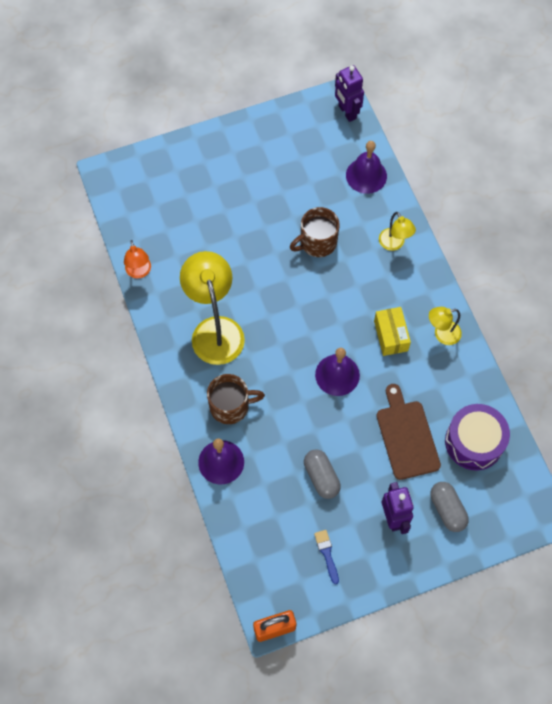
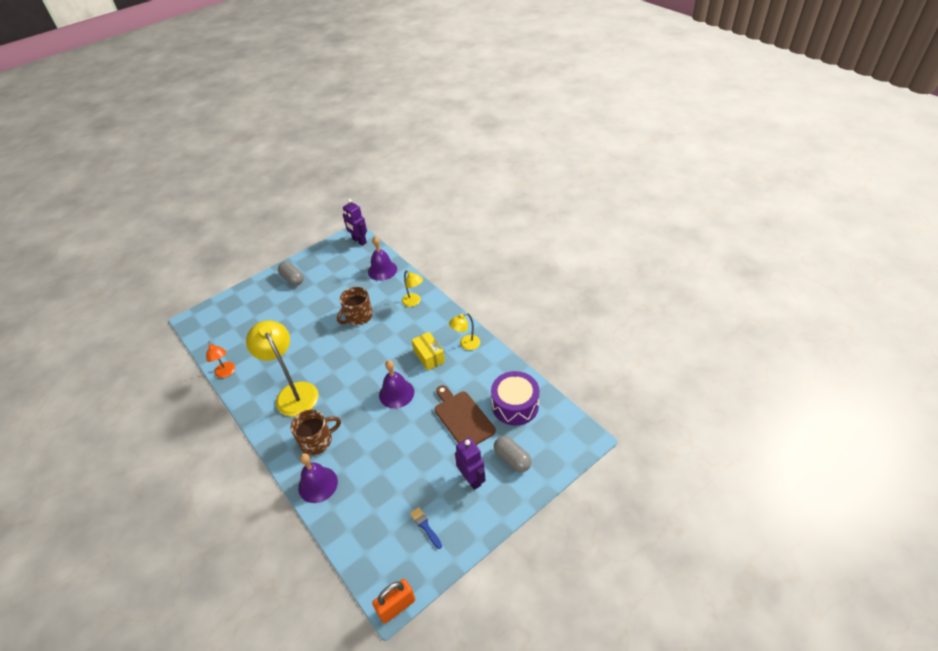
camera: 15 degrees left, 20 degrees down
grey capsule [304,450,341,499] -> grey capsule moved to [278,262,304,286]

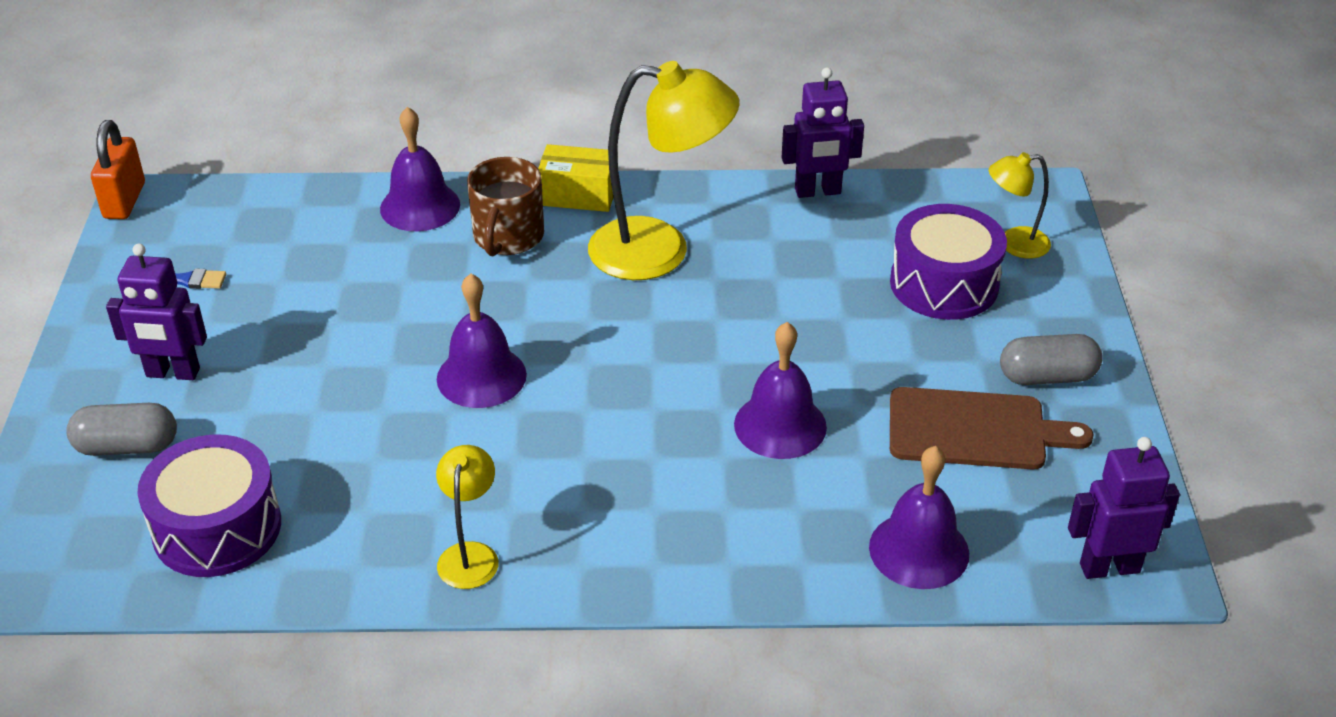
camera: 125 degrees right, 5 degrees down
orange lamp [206,342,235,378] -> purple robot [782,67,864,198]
brown mug [337,287,373,325] -> purple bell [734,322,827,459]
yellow lamp [402,270,423,307] -> yellow lamp moved to [989,152,1051,259]
yellow box [412,332,445,371] -> yellow box moved to [538,144,613,212]
brown cutting board [435,385,496,445] -> brown cutting board moved to [890,387,1094,470]
none -> purple drum [890,204,1007,320]

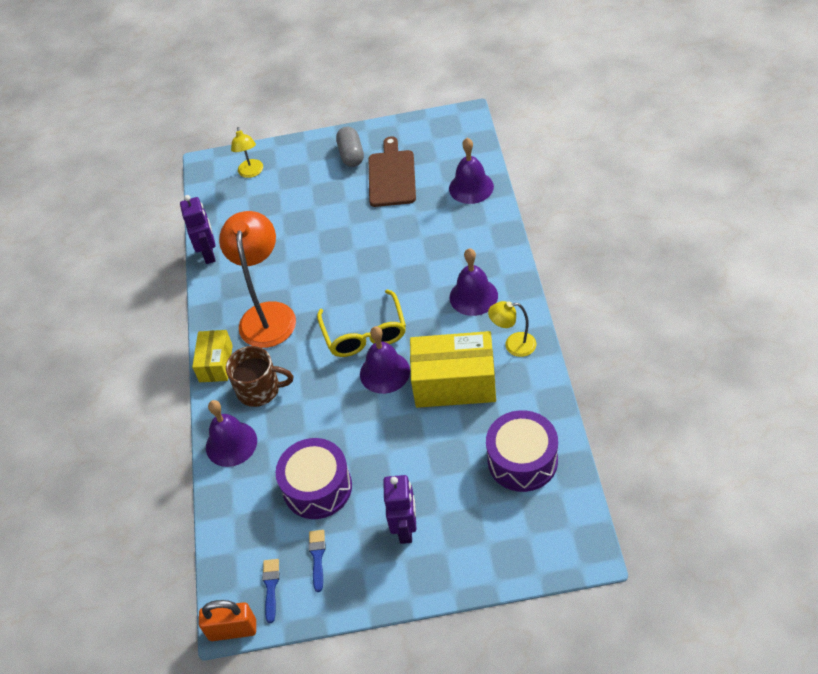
camera: 90 degrees left, 10 degrees up
grey capsule [66,403,177,456] -> none
yellow lamp [588,61,740,280] -> orange lamp [219,211,296,348]
purple bell [734,322,827,459] -> purple bell moved to [450,248,498,316]
purple drum [890,204,1007,320] -> purple drum moved to [275,438,352,519]
purple robot [1068,437,1180,579] -> none
none -> blue brush [262,559,279,623]
none -> yellow glasses [317,289,406,357]
none -> yellow box [410,331,496,408]

